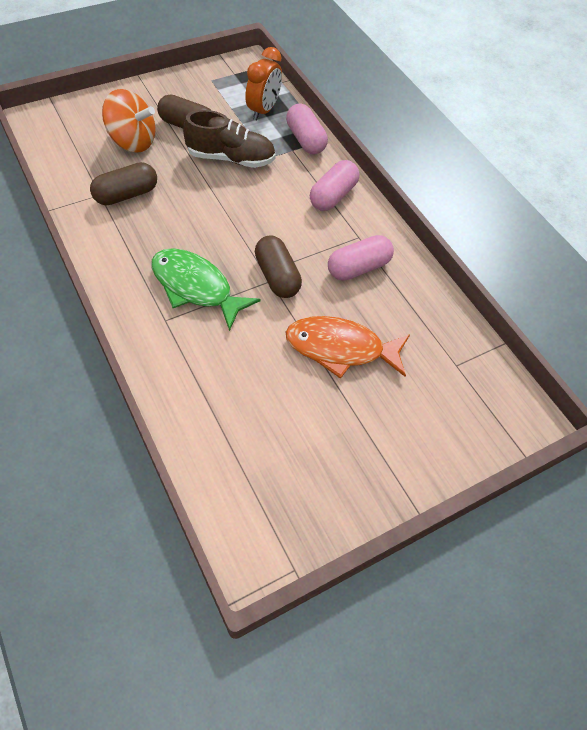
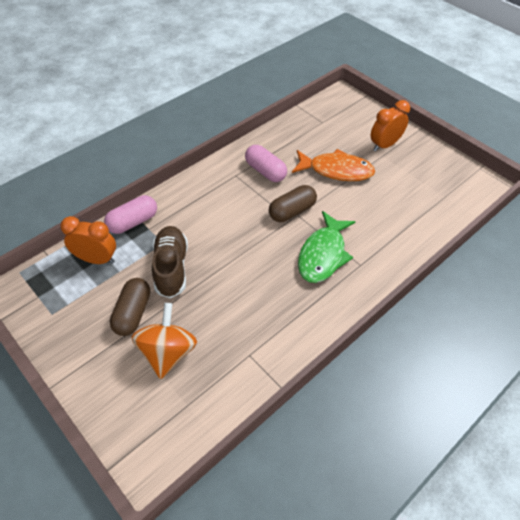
camera: 100 degrees left, 5 degrees down
brown capsule [90,162,157,205] -> none
orange fish [286,316,410,379] -> orange fish turned 75 degrees counterclockwise [292,149,375,181]
pink capsule [310,160,359,211] -> none
none -> orange clock [371,100,410,151]

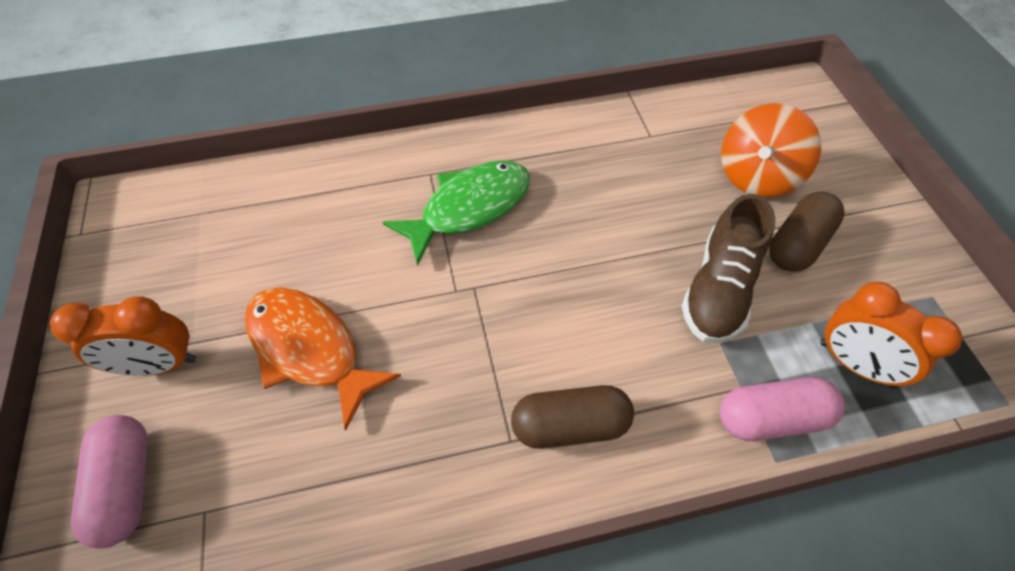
camera: 150 degrees left, 5 degrees up
pink capsule [245,145,287,182] -> pink capsule moved to [71,415,147,549]
brown capsule [269,185,317,222] -> brown capsule moved to [511,385,634,449]

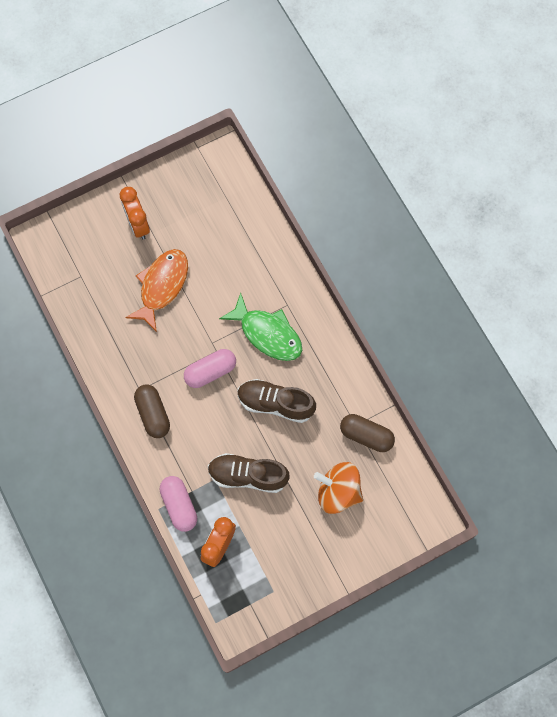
camera: 75 degrees right, 15 degrees up
pink capsule [71,415,147,549] -> pink capsule moved to [184,349,236,388]
brown capsule [769,191,844,272] -> brown capsule moved to [340,414,395,452]
none -> brown shoe [238,379,316,423]

